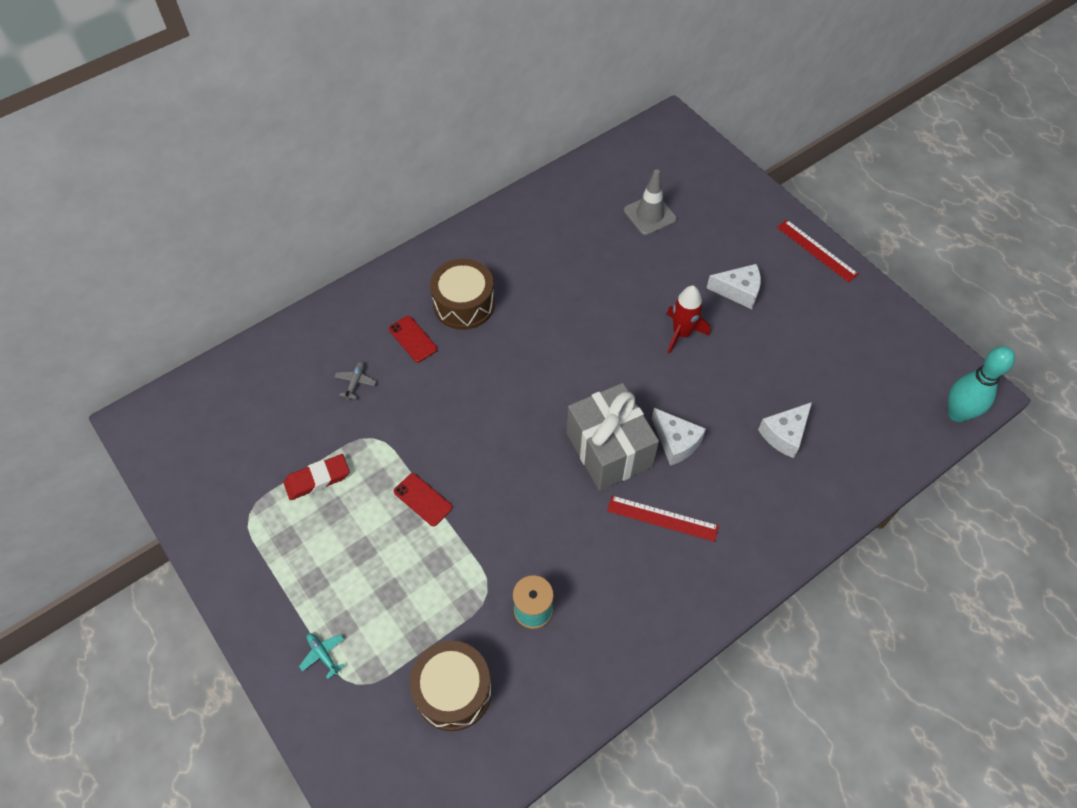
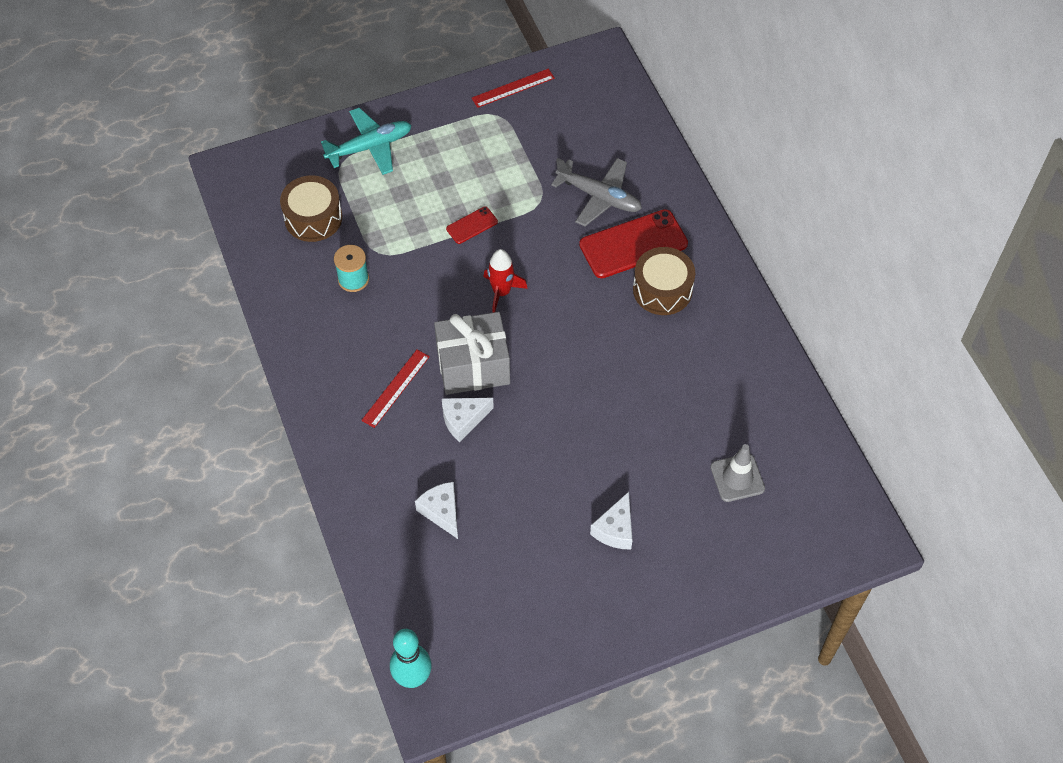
camera: 105 degrees right, 0 degrees up
red eraser [284,454,350,500] -> none
turquoise plane [299,633,344,679] -> turquoise plane [321,108,412,175], size x2.38
grey plane [334,361,377,400] -> grey plane [551,158,642,227], size x2.38
red phone [389,316,438,362] -> red phone [579,209,688,278], size x2.06
red rocket [667,285,710,354] -> red rocket moved to [484,249,528,313]
red ruler [777,220,858,282] -> red ruler moved to [472,69,555,108]

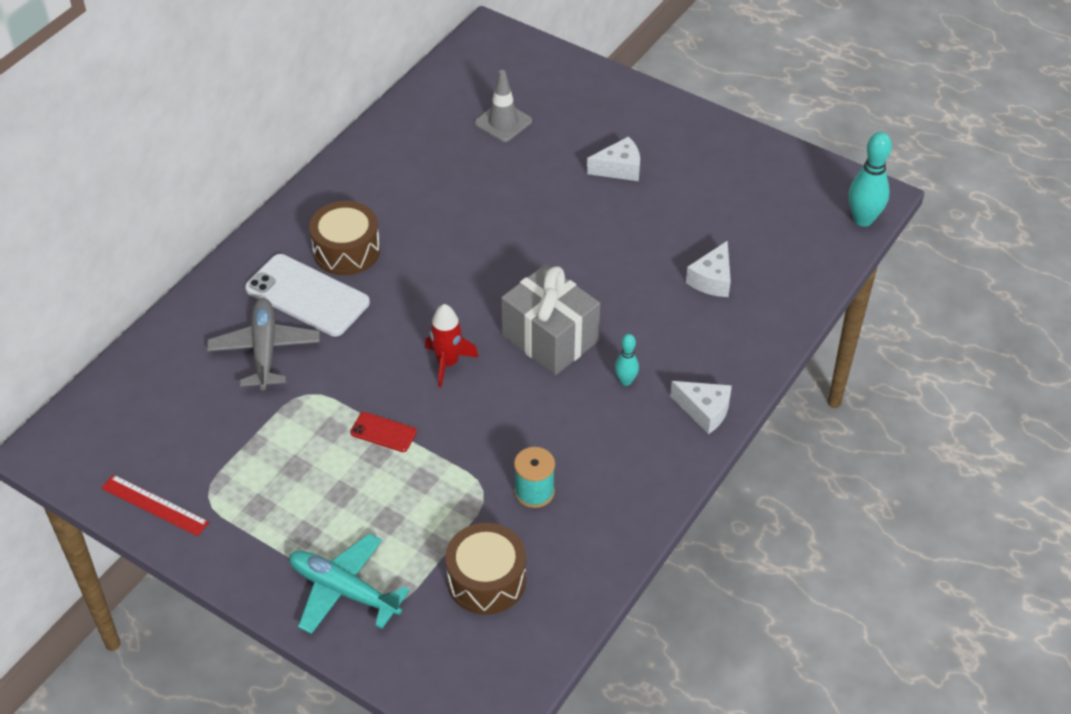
camera: 125 degrees left, 10 degrees down
red ruler [361,350,430,428] -> turquoise bowling pin [615,334,639,386]
white cheese [442,398,494,442] -> white cheese moved to [670,381,732,434]
red phone [579,209,688,278] -> white phone [245,254,370,337]

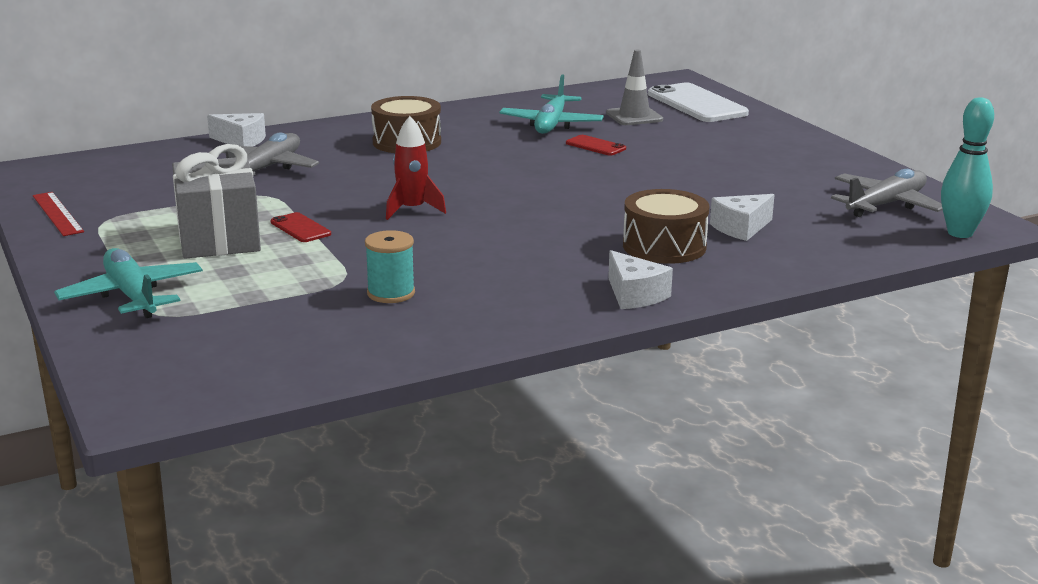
camera: 30 degrees right, 25 degrees down
white phone [245,254,370,337] -> white phone moved to [648,83,749,122]
brown drum [445,523,526,615] -> brown drum moved to [623,189,709,264]
grey gift [501,264,600,375] -> grey gift moved to [172,144,261,259]
white cheese [587,136,640,181] -> white cheese moved to [207,113,266,147]
turquoise bowling pin [615,334,639,386] -> none
none -> turquoise plane [499,75,604,134]
none -> red phone [566,135,626,156]
none -> grey plane [831,169,943,217]

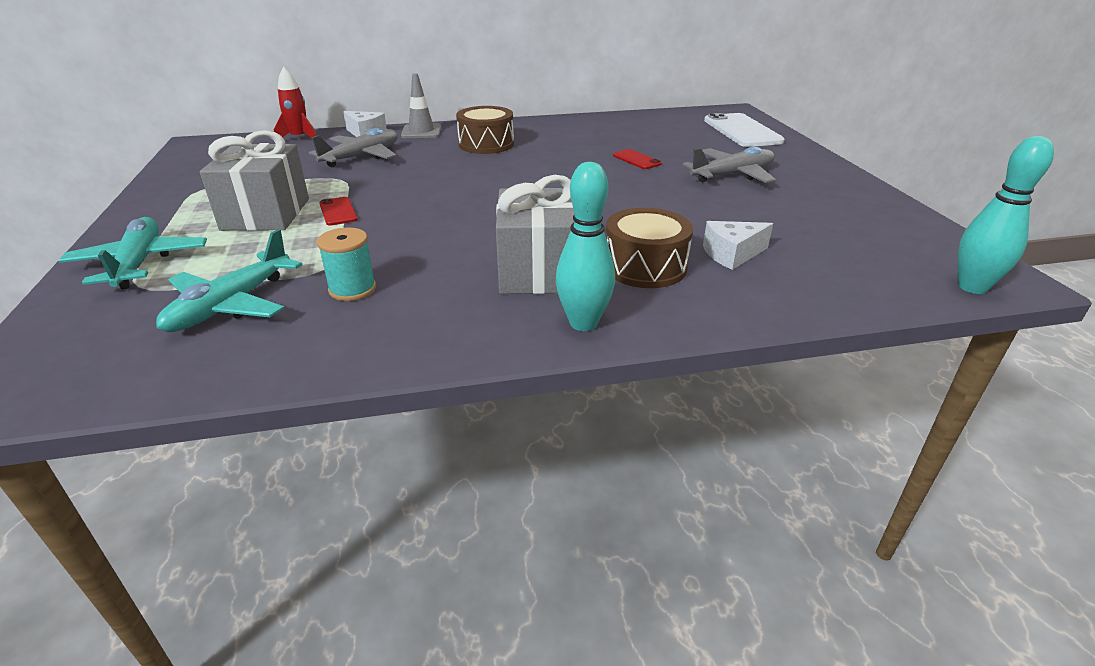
camera: 15 degrees right, 10 degrees up
red ruler [33,192,84,236] -> none
red rocket [386,116,446,220] -> red rocket moved to [274,67,317,137]
turquoise plane [499,75,604,134] -> turquoise plane moved to [156,229,302,332]
grey traffic cone [606,50,663,125] -> grey traffic cone moved to [401,73,441,138]
white cheese [608,250,673,309] -> turquoise bowling pin [556,162,615,331]
grey plane [831,169,943,217] -> grey plane moved to [682,147,776,183]
none -> grey gift [496,175,574,294]

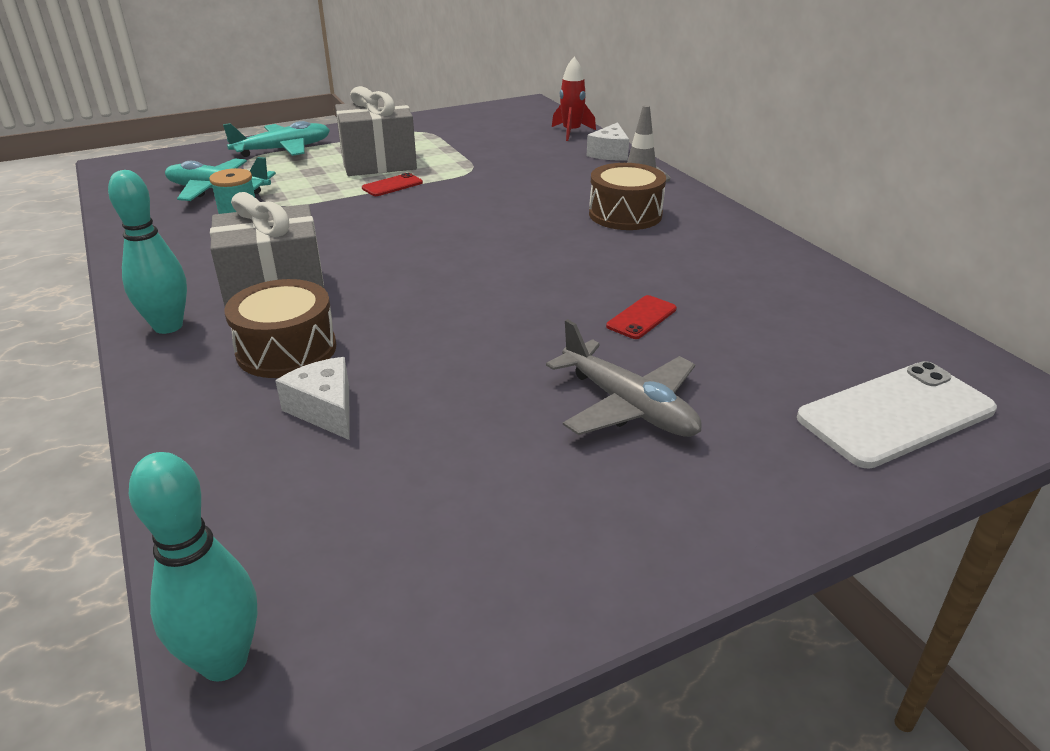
camera: 75 degrees right, 0 degrees up
grey plane [309,128,398,167] -> none

